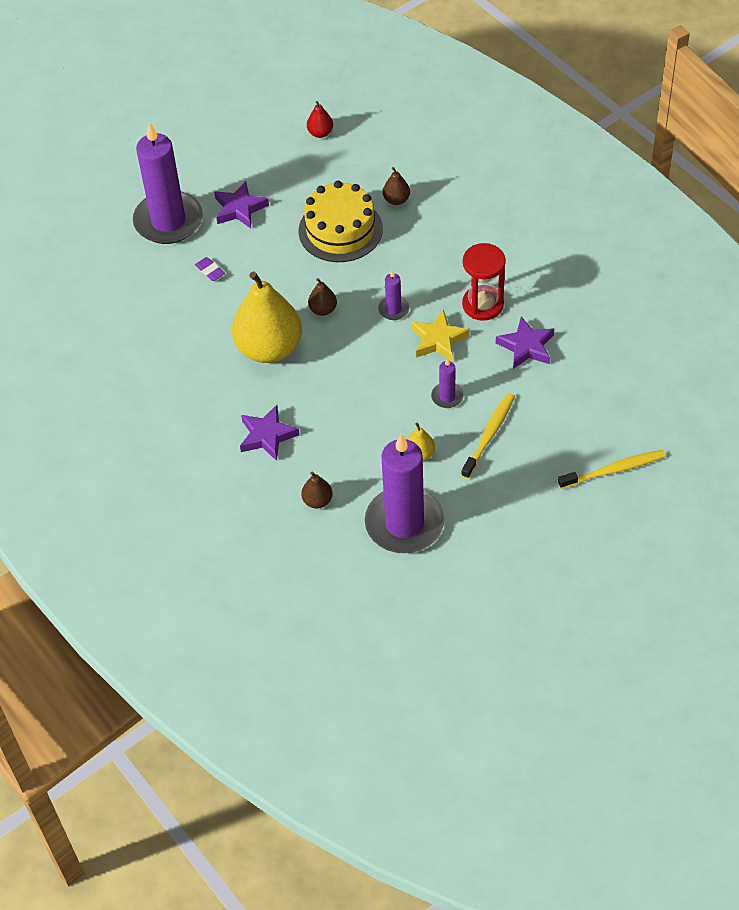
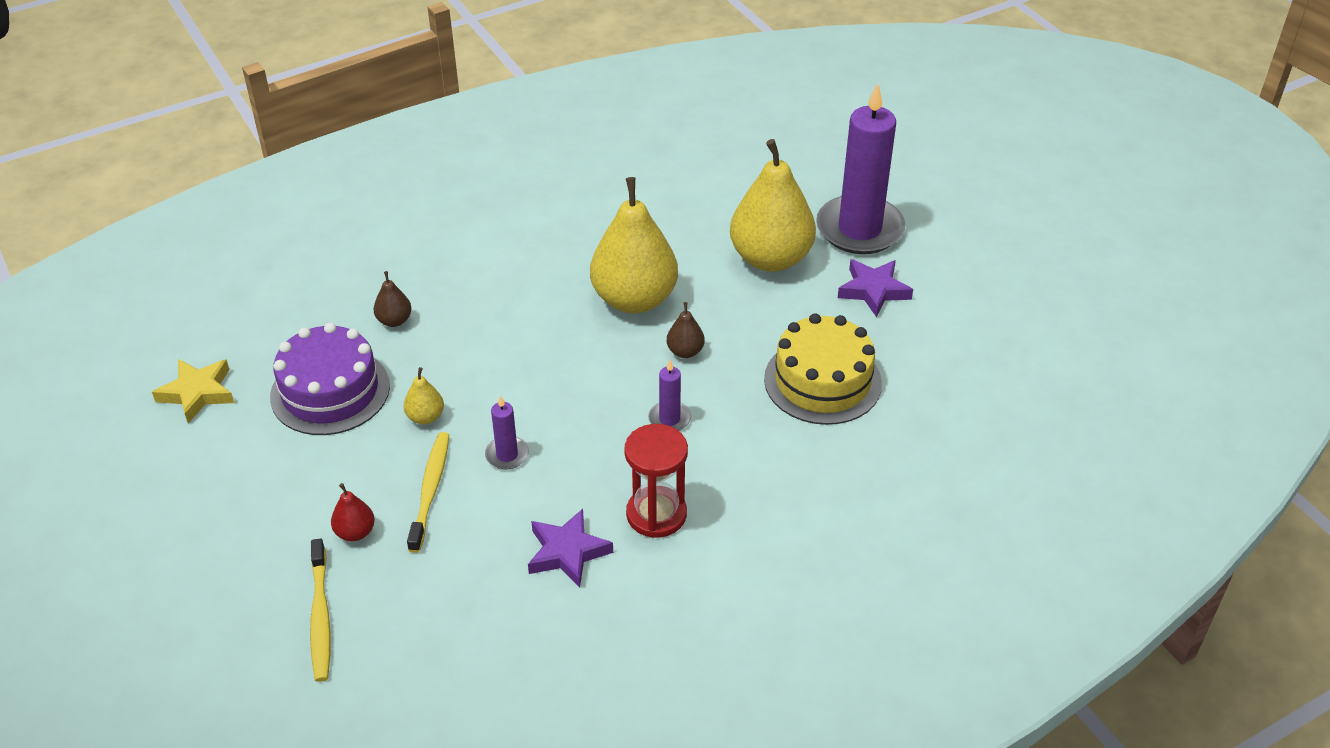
camera: 95 degrees right, 10 degrees down
purple eraser [195,257,225,281] -> yellow pear [730,139,816,272]
purple star [240,405,300,461] -> none
red pear [307,101,333,138] -> red pear moved to [331,483,375,541]
purple candle [365,434,445,553] -> purple cake [270,323,390,435]
brown pear [383,167,410,205] -> none
yellow star [411,309,469,362] -> yellow star moved to [152,359,234,423]
yellow toothbrush [461,393,515,479] -> yellow toothbrush turned 120 degrees counterclockwise [407,432,449,553]

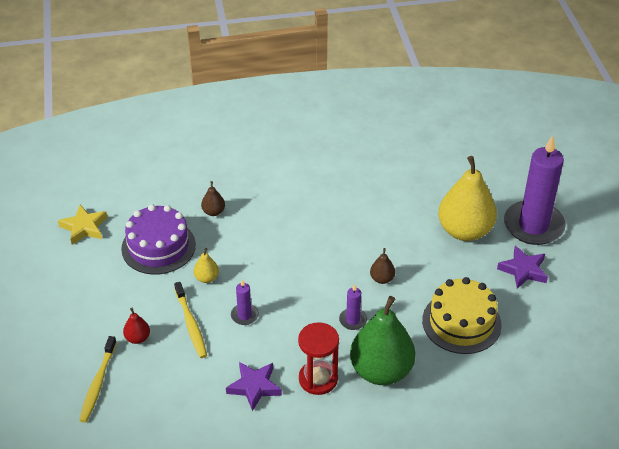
camera: 20 degrees right, 0 degrees up
yellow toothbrush [407,432,449,553] -> yellow toothbrush turned 135 degrees clockwise [174,282,207,358]
yellow pear [590,177,678,313] -> none
none -> green pear [350,296,415,385]

